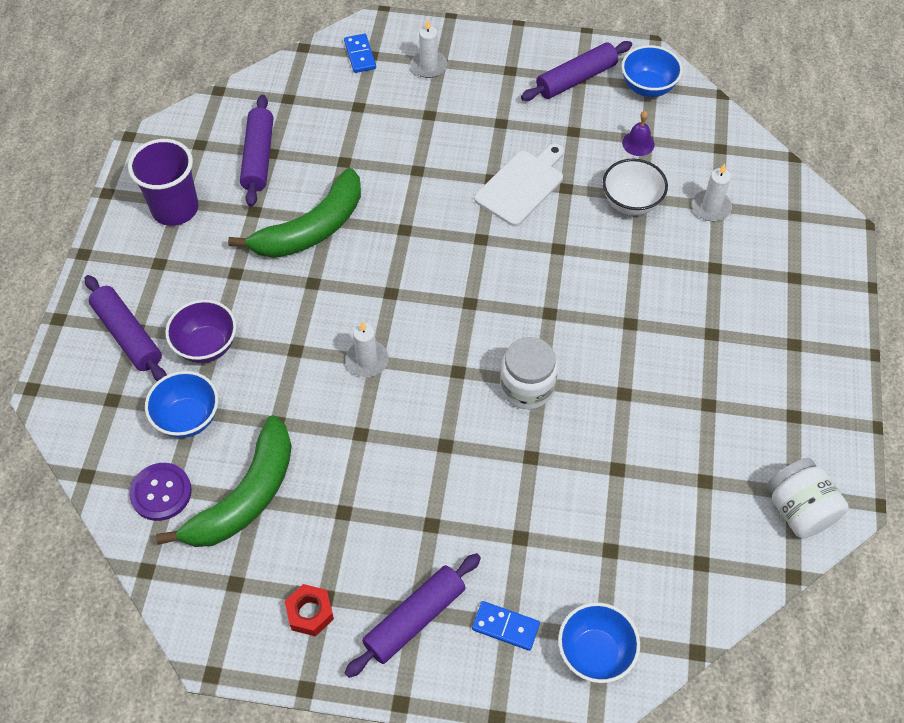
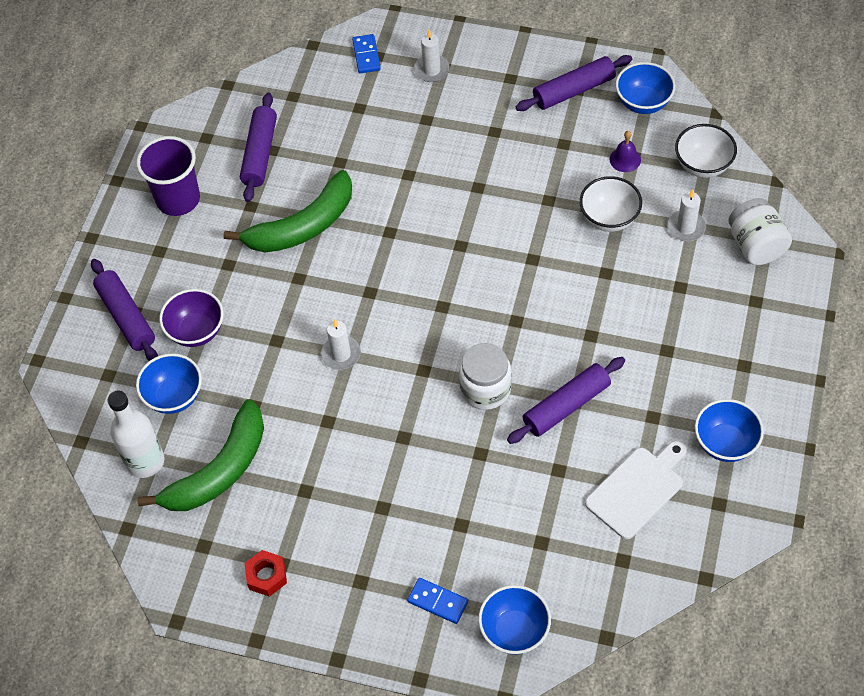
camera: 10 degrees right, 0 degrees up
purple button [129,463,192,521] -> white bottle [108,391,165,478]
purple rolling pin [345,553,481,678] -> purple rolling pin moved to [507,357,625,444]
white cutting board [475,144,564,226] -> white cutting board moved to [585,441,686,539]
white jar [767,458,849,539] -> white jar moved to [728,198,792,265]
none -> white bowl [675,124,737,178]
none -> blue bowl [695,399,764,462]

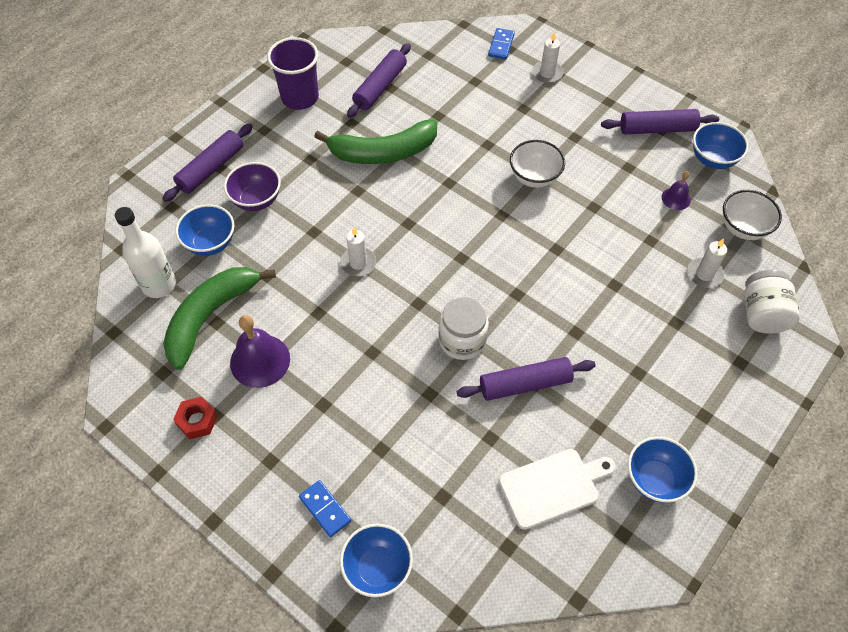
camera: 20 degrees right, 0 degrees up
purple rolling pin [91,259,158,361] -> purple rolling pin turned 45 degrees clockwise [162,124,253,202]
green banana [138,399,264,511] -> green banana turned 150 degrees clockwise [163,267,276,370]
white bowl [580,176,642,232] -> white bowl moved to [510,140,565,188]
none -> purple bell [230,315,290,388]

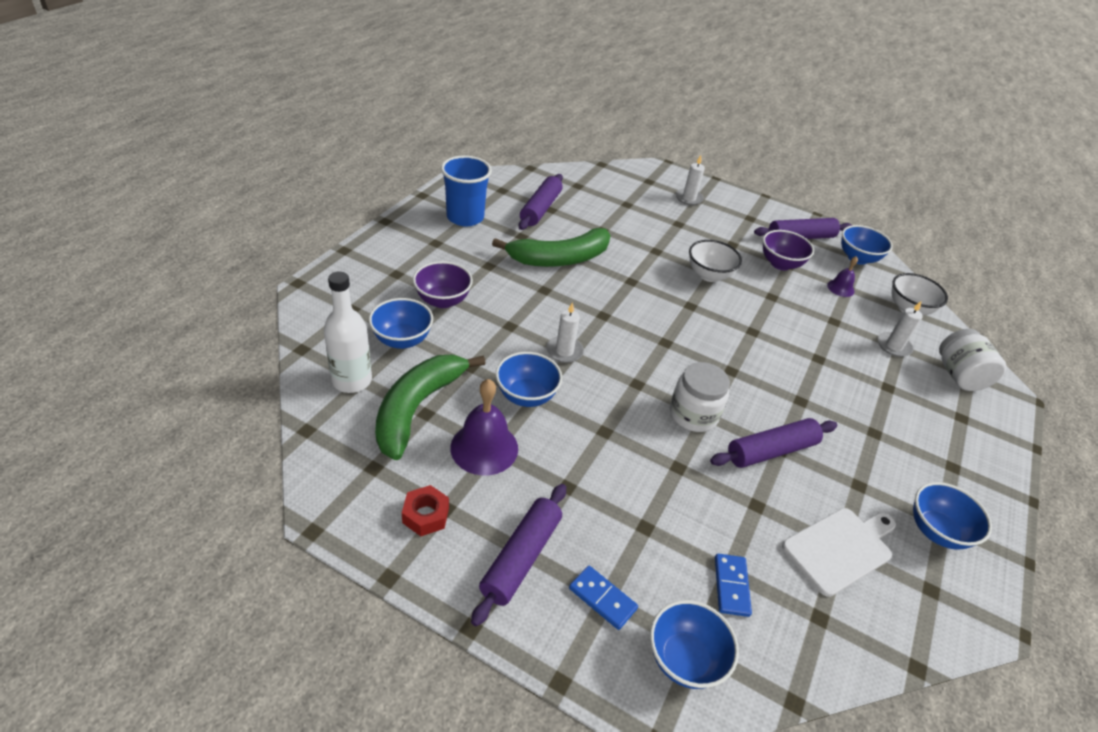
camera: 15 degrees left, 15 degrees down
purple rolling pin [162,124,253,202] -> purple rolling pin moved to [471,484,566,626]
purple cup [267,37,319,110] -> blue cup [441,155,492,226]
blue domino [488,28,515,60] -> blue domino moved to [715,554,752,617]
none -> blue bowl [496,352,562,407]
none -> purple bowl [763,230,814,270]

